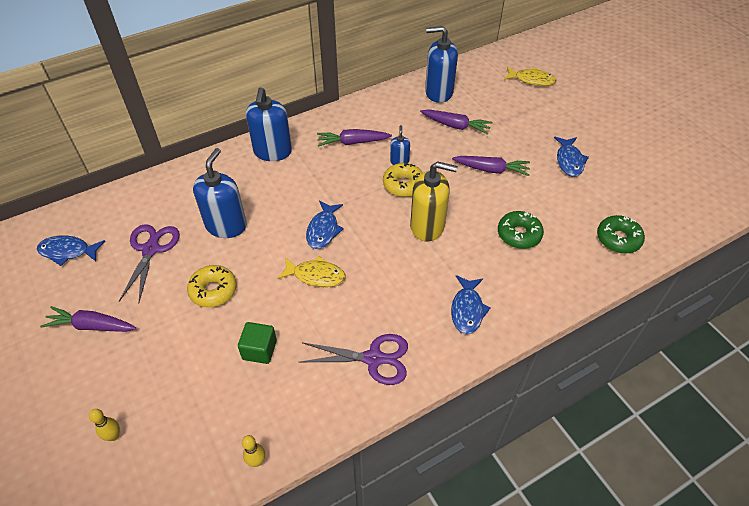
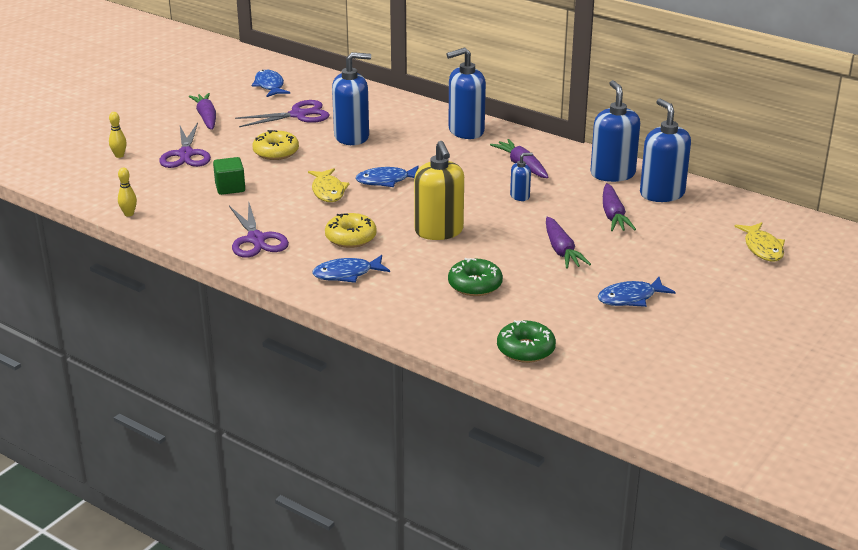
camera: 65 degrees right, 20 degrees down
yellow donut [383,163,423,197] -> yellow donut moved to [325,213,377,248]
none -> purple scissors [159,123,211,168]
none -> blue soap dispenser [590,80,640,182]

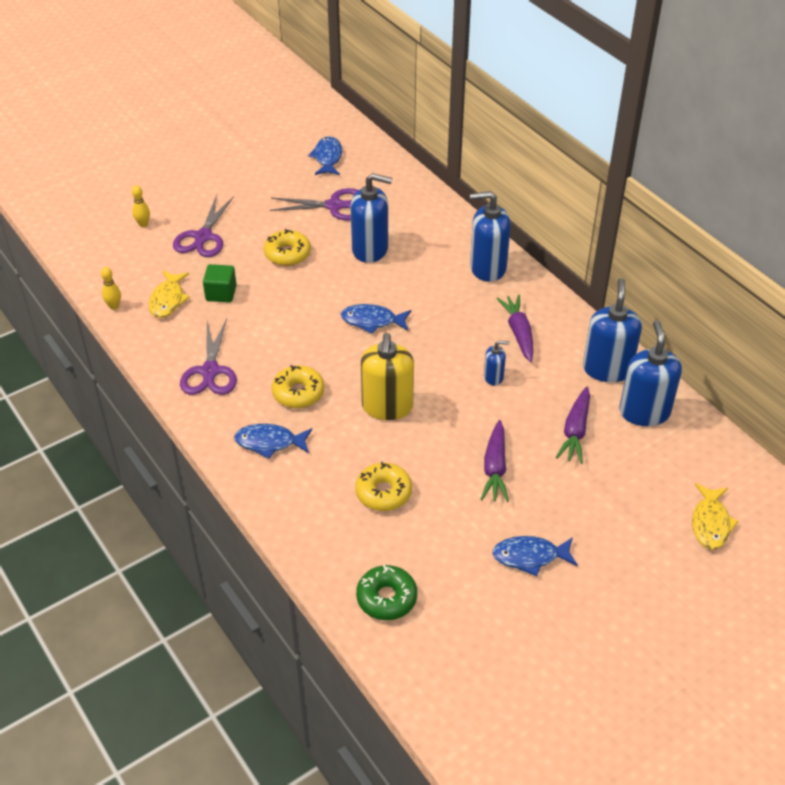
camera: 20 degrees right, 15 degrees up
purple carrot [189,93,216,130] -> none
yellow fish [308,168,349,202] -> yellow fish moved to [149,271,190,318]
green donut [448,258,503,296] -> yellow donut [355,462,412,511]

